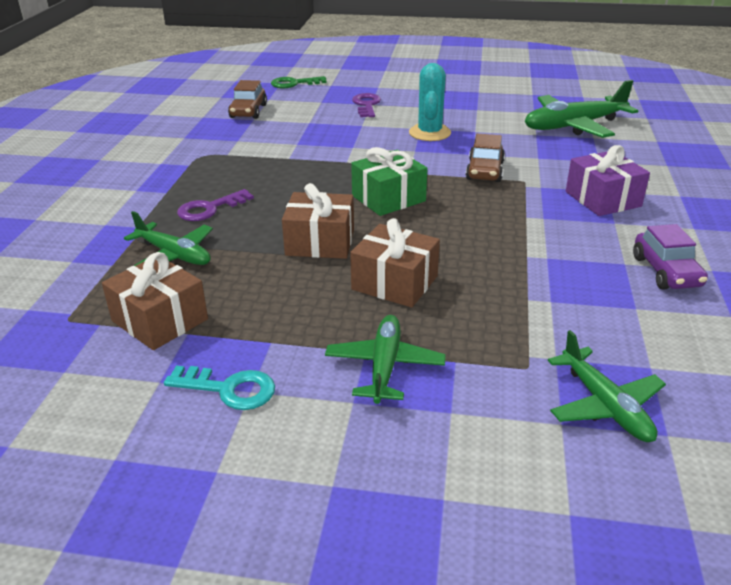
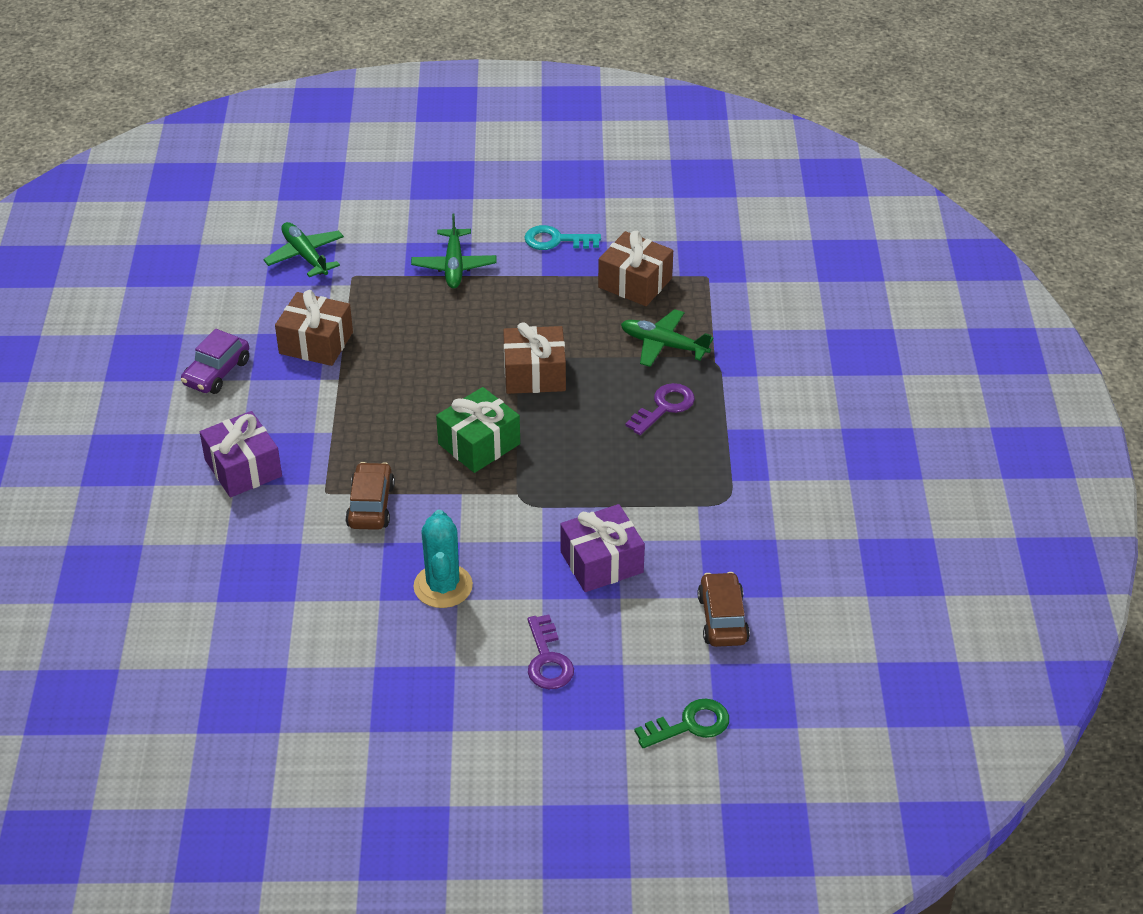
camera: 170 degrees right, 10 degrees up
brown gift [350,218,440,308] -> brown gift moved to [275,290,353,366]
green plane [525,80,638,138] -> none
purple car [633,224,708,289] -> purple car turned 135 degrees counterclockwise [181,329,249,394]
none -> purple gift [560,504,645,592]

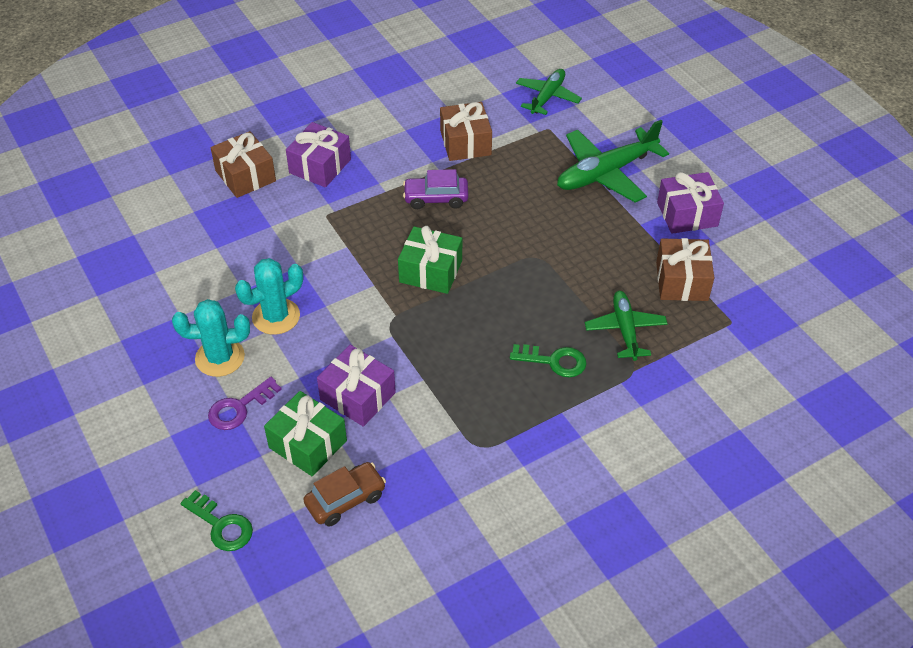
camera: 60 degrees right, 5 degrees up
purple car [181,329,249,394] -> purple car moved to [403,169,469,209]
brown car [345,462,395,530] -> none
green plane [411,213,496,288] -> green plane [557,120,669,203], size x1.58
brown gift [503,322,566,394] -> brown gift moved to [211,131,276,198]
turquoise key [524,225,601,250] -> purple gift [657,172,724,234]
purple key [626,383,695,435] -> green key [510,344,587,378]
none -> turquoise cactus [172,299,250,377]
none -> green gift [264,391,347,476]

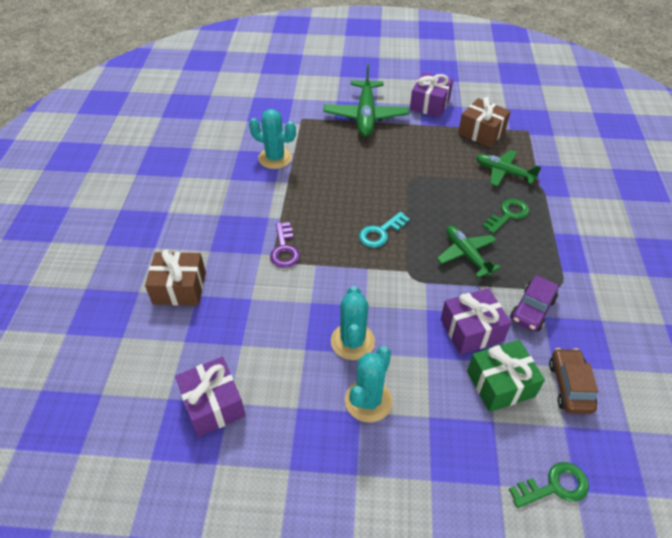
camera: 55 degrees left, 0 degrees up
purple key [208,377,282,430] -> purple key moved to [270,222,300,268]
purple gift [286,122,351,187] -> purple gift moved to [175,357,246,437]
green gift [398,226,462,294] -> turquoise key [359,212,410,248]
purple car [403,169,469,209] -> purple car moved to [510,275,558,331]
brown gift [440,102,492,161] -> turquoise cactus [249,109,296,169]
green plane [516,69,582,115] -> green plane moved to [437,226,501,278]

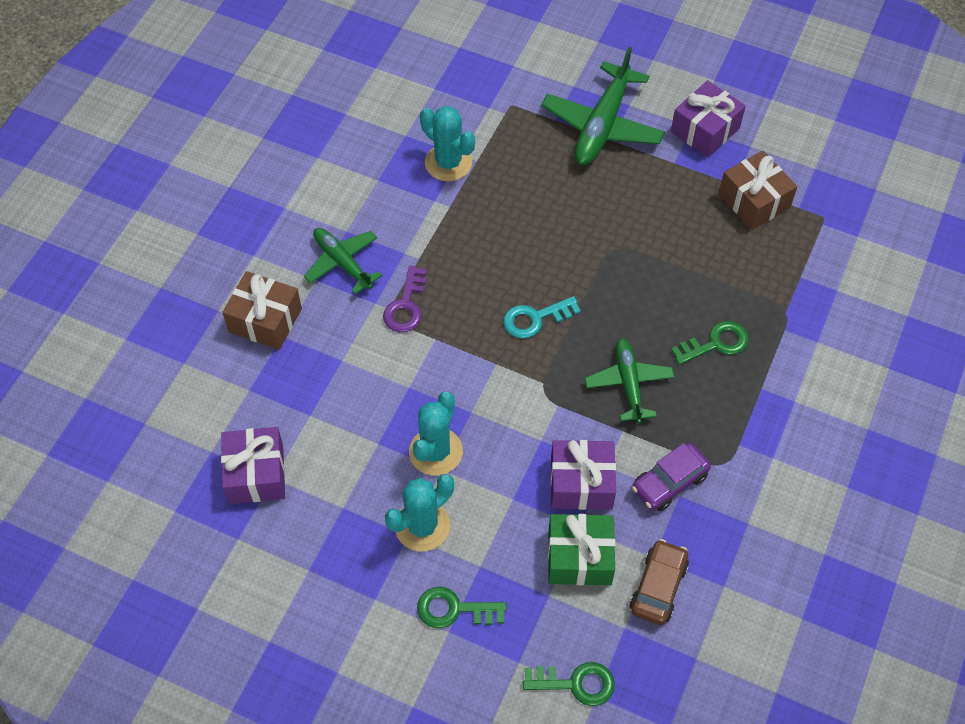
camera: 20 degrees right, 10 degrees up
green plane [476,150,542,187] -> green plane moved to [304,228,382,294]
none -> green key [417,587,506,628]

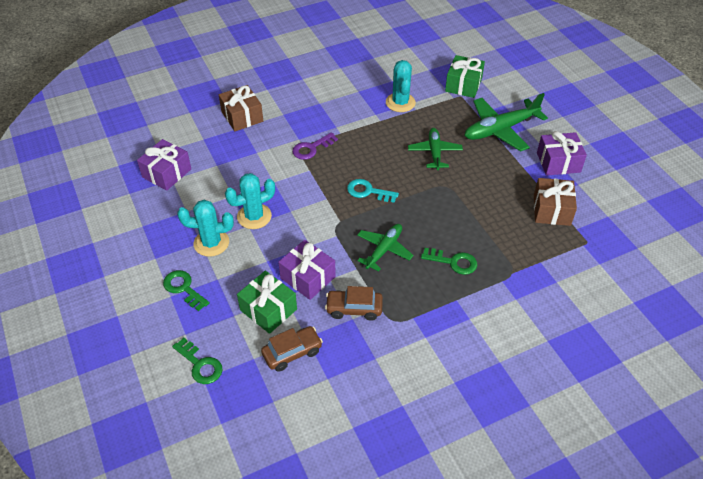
camera: 40 degrees right, 10 degrees down
green plane [304,228,382,294] -> green plane moved to [408,128,463,170]
purple car [632,443,711,511] -> brown car [325,286,383,321]
none -> green gift [445,55,485,98]

